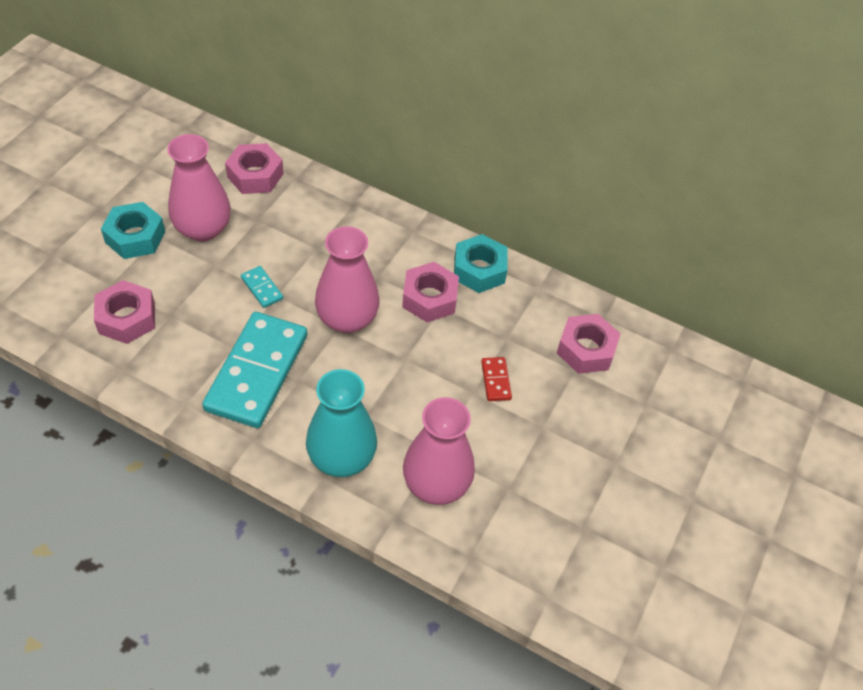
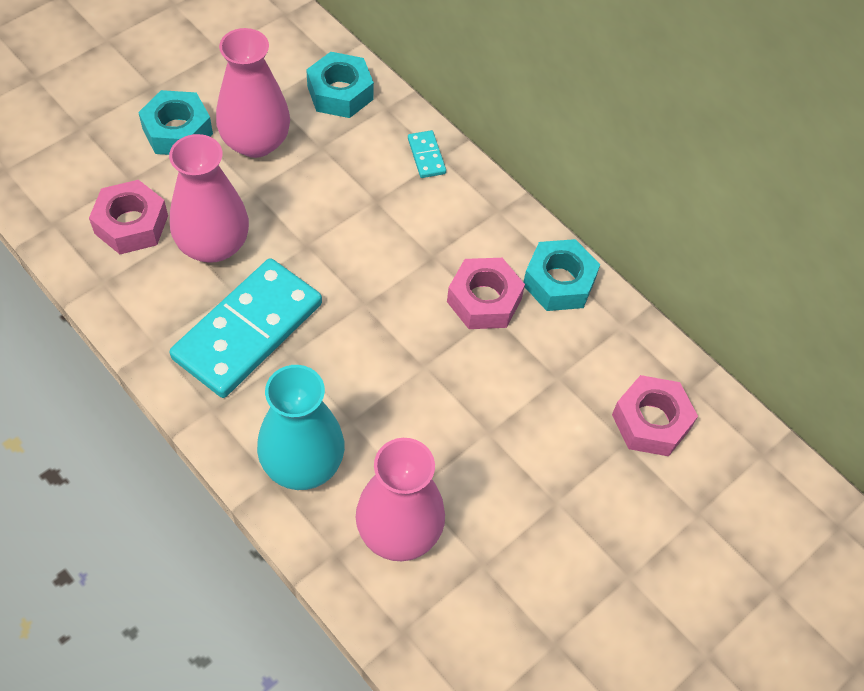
camera: 20 degrees right, 5 degrees up
pink nut [225,143,284,194] -> turquoise nut [306,52,374,118]
turquoise domino [241,266,283,308] -> turquoise domino moved to [408,130,446,178]
pink vase [315,226,379,333] -> pink vase moved to [169,134,249,263]
red domino [481,357,512,401] -> none

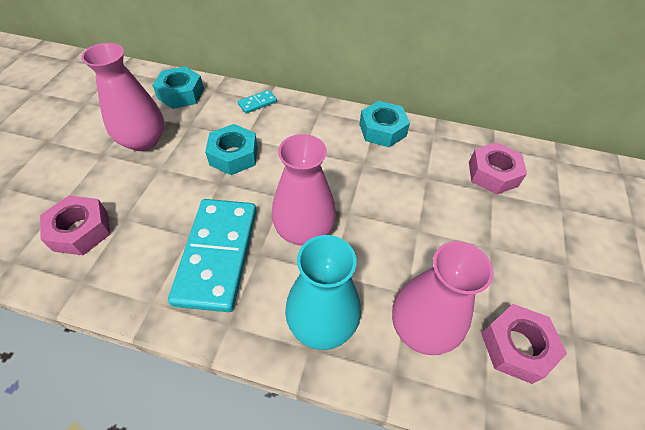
camera: 30 degrees left, 5 degrees down
turquoise nut [138,90,213,155] -> turquoise nut moved to [205,124,258,175]
pink vase [169,134,249,263] -> pink vase moved to [272,134,336,246]
turquoise domino [408,130,446,178] -> turquoise domino turned 75 degrees counterclockwise [238,90,277,114]
pink nut [447,258,525,329] -> pink nut moved to [481,304,567,384]

